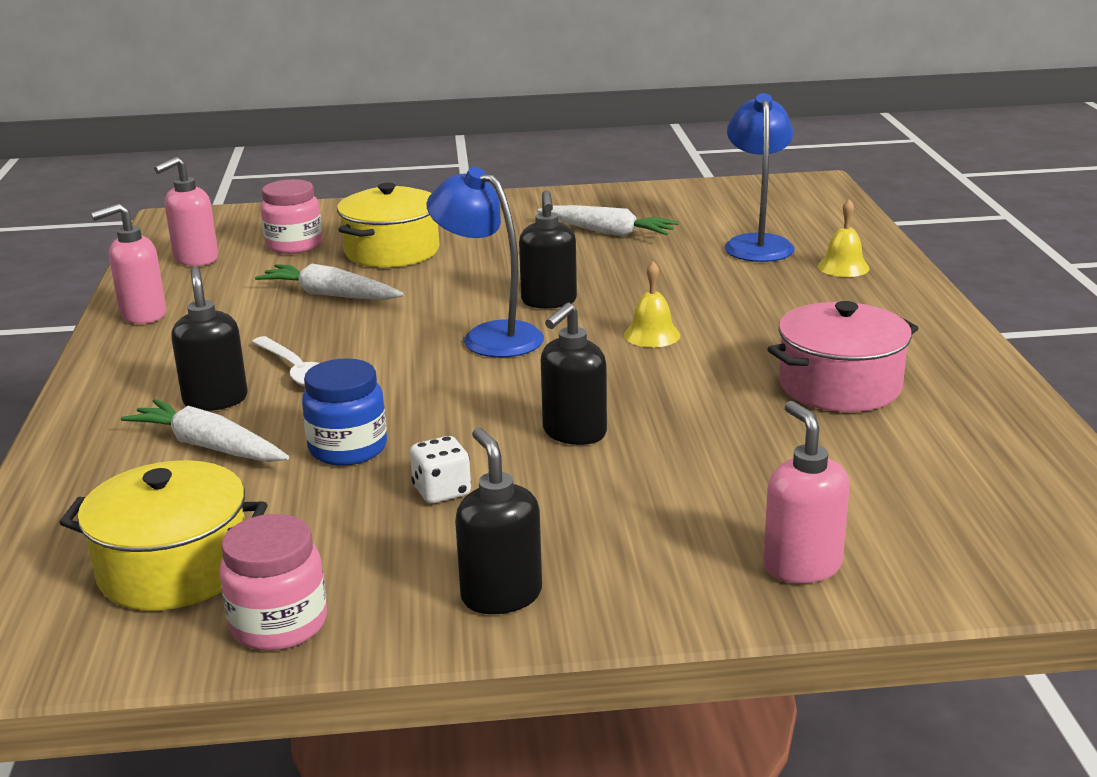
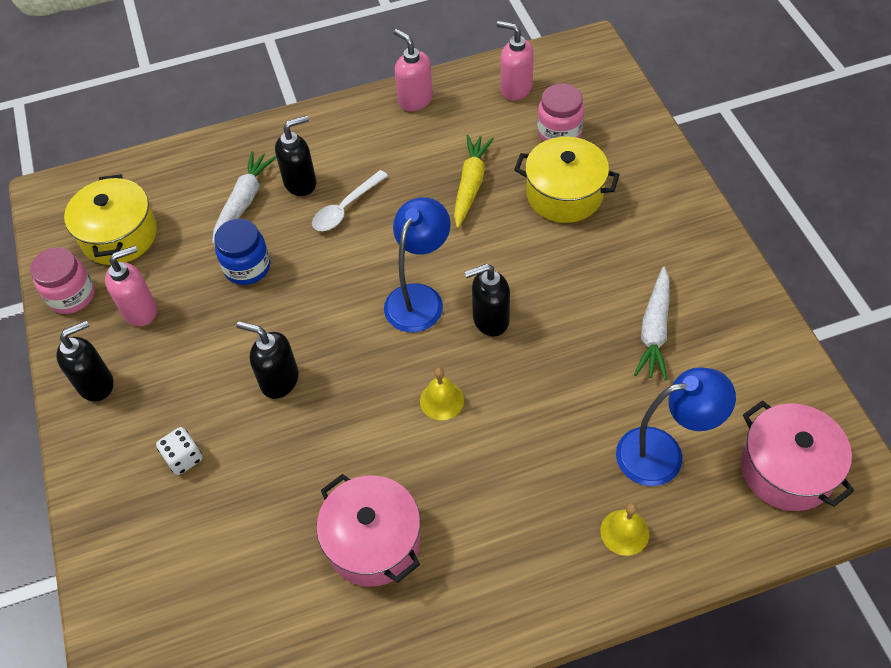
camera: 80 degrees right, 30 degrees up
white carrot [255,263,404,300] -> yellow carrot [454,135,494,228]
white dice [410,436,471,503] -> white dice moved to [156,427,202,475]
pink soap dispenser [763,401,850,584] -> pink soap dispenser moved to [105,246,157,326]
none -> pink pot [741,401,854,511]

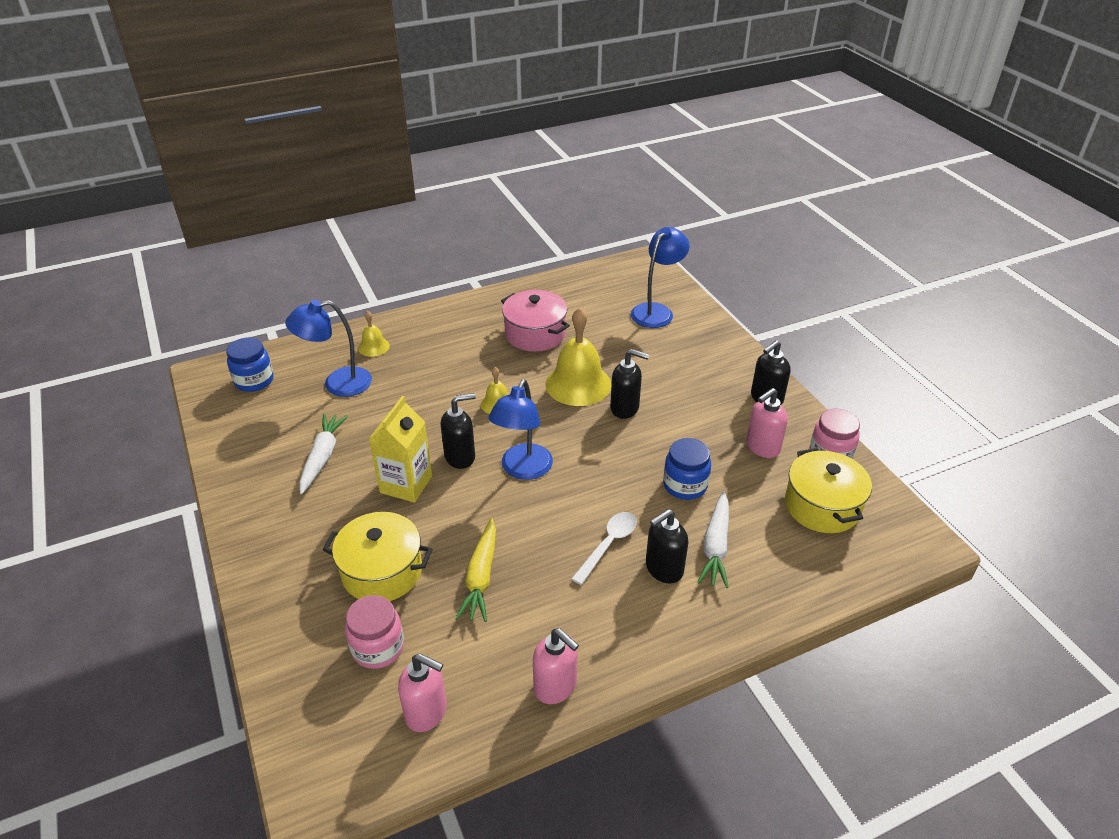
camera: 170 degrees right, 15 degrees down
white dice [156,427,202,475] -> none
pink pot [741,401,854,511] -> blue jar [226,337,274,392]
none -> yellow carton [369,396,432,502]
none -> yellow bell [545,308,611,406]
none -> blue lamp [631,227,689,328]

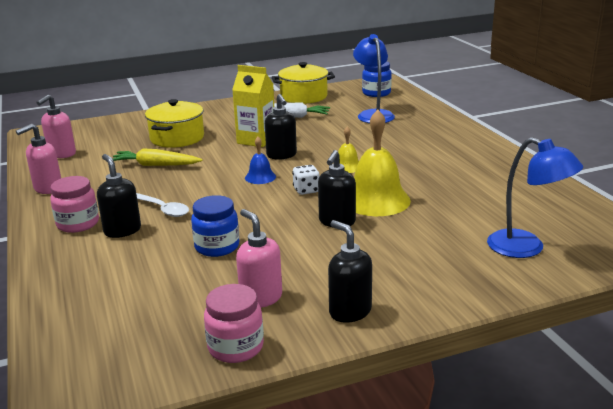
camera: 95 degrees right, 15 degrees down
pink jar [345,595,404,669] -> pink jar moved to [50,176,99,233]
yellow bell [358,311,390,357] -> none
blue lamp [488,379,553,480] -> blue bell [245,137,276,184]
pink pot [501,290,570,352] -> none
white carrot [697,491,729,588] -> none
yellow pot [785,448,872,533] -> yellow pot moved to [272,62,335,104]
none -> white dice [292,165,320,195]

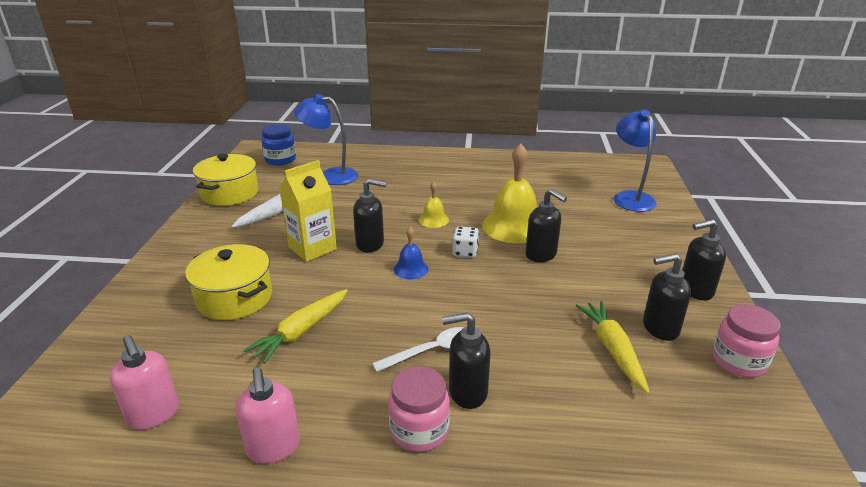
camera: 65 degrees left, 5 degrees up
blue jar [191,195,239,257] -> none
pink soap dispenser [236,209,282,308] -> black soap dispenser [643,254,691,341]
blue lamp [487,137,583,258] -> blue lamp turned 75 degrees counterclockwise [614,110,657,212]
none -> yellow carrot [576,301,650,393]

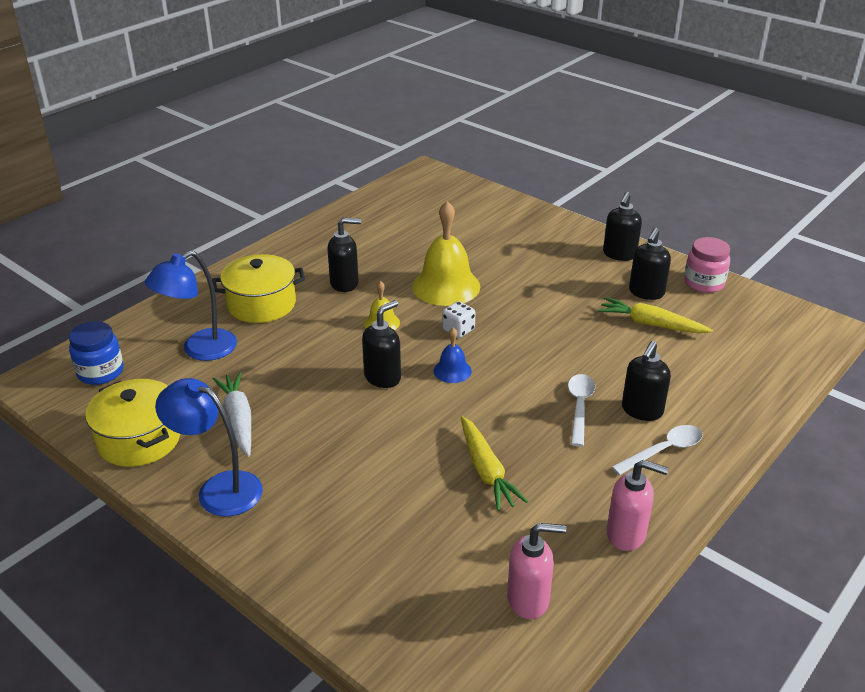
camera: 55 degrees left, 5 degrees up
yellow pot [185,244,272,320] -> yellow pot moved to [212,254,305,323]
yellow carton [280,160,337,262] -> none
pink jar [388,366,450,452] -> white spoon [612,425,703,475]
black soap dispenser [525,189,567,262] -> black soap dispenser moved to [328,218,361,292]
blue lamp [614,110,657,212] -> blue lamp moved to [155,378,263,517]

